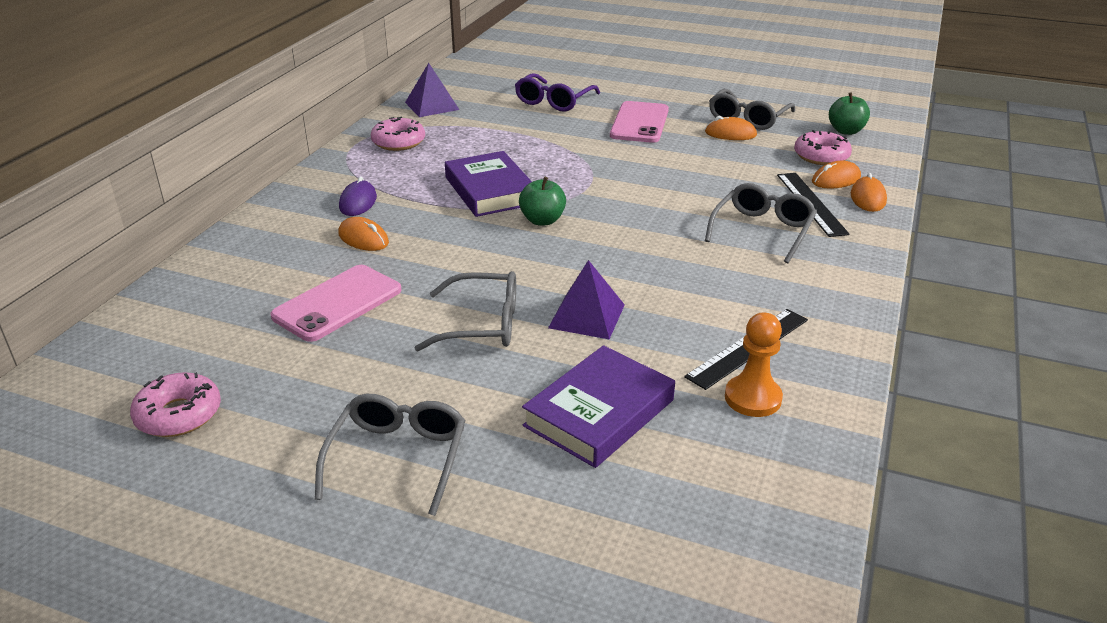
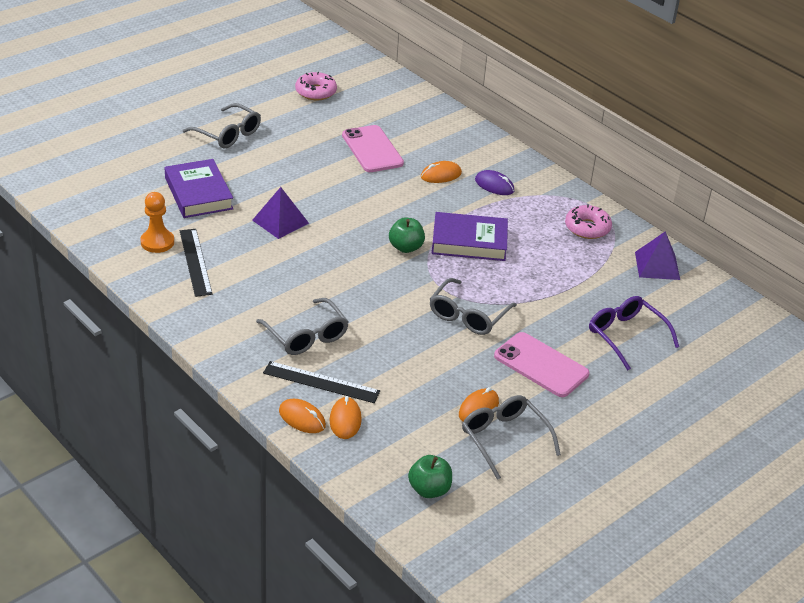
camera: 115 degrees right, 5 degrees up
grey glasses [415,271,516,351] -> grey glasses moved to [430,278,517,335]
pink donut [794,130,852,165] -> none

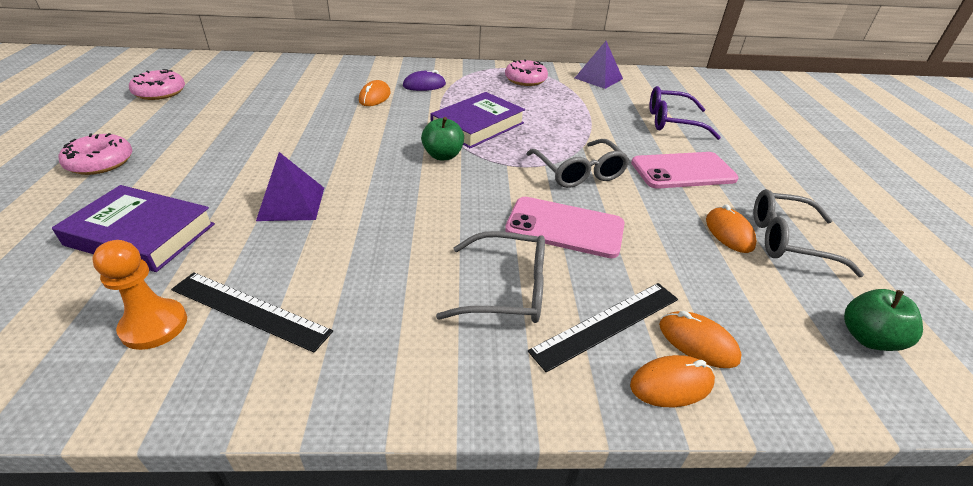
camera: 50 degrees left, 0 degrees up
grey glasses [183,103,261,148] -> pink donut [59,133,132,175]
pink phone [342,125,404,172] -> pink phone moved to [505,197,625,258]

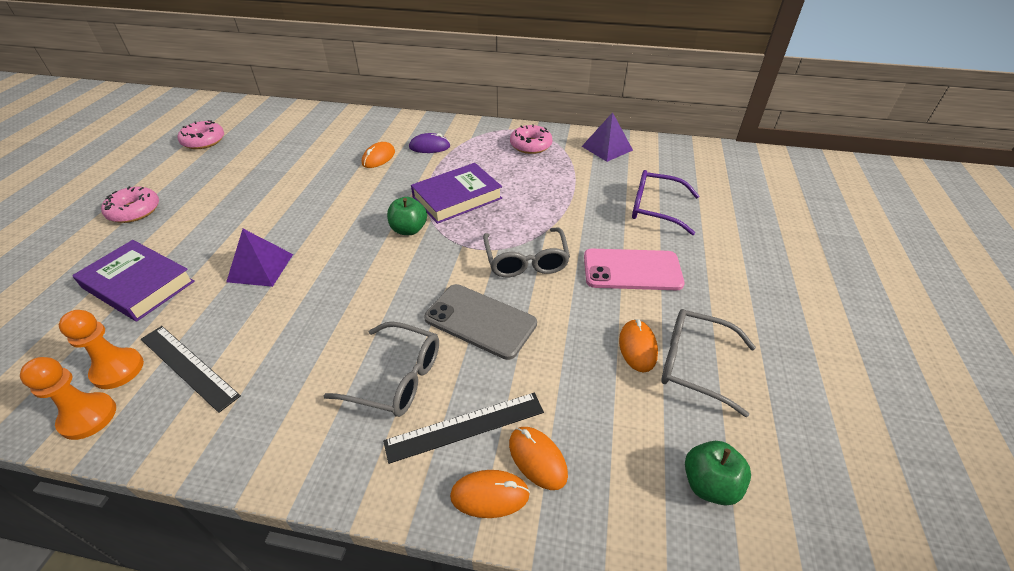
camera: 15 degrees right, 5 degrees up
pink phone [505,197,625,258] -> grey phone [424,284,537,360]
none -> orange pawn [20,357,116,440]

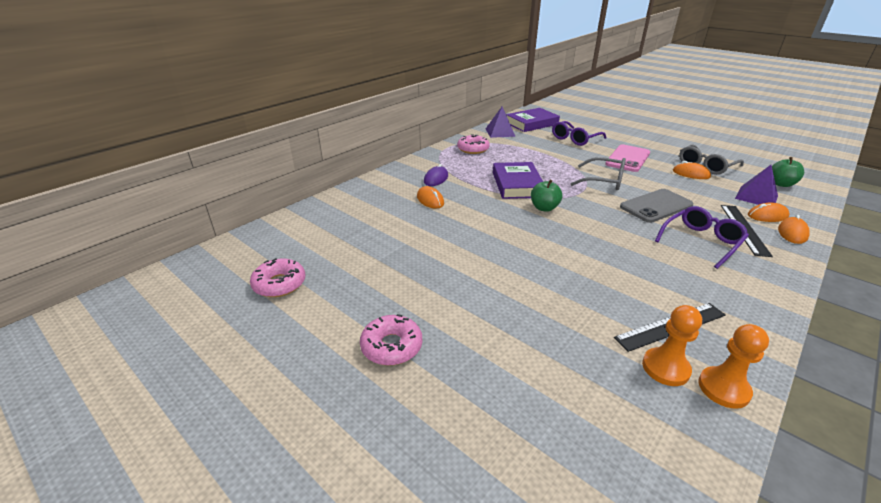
camera: 60 degrees left, 10 degrees down
purple book [72,240,195,322] -> purple book moved to [506,108,560,132]
purple pyramid [226,229,293,287] -> purple pyramid moved to [735,165,778,205]
grey glasses [323,322,439,417] -> purple glasses [655,206,749,269]

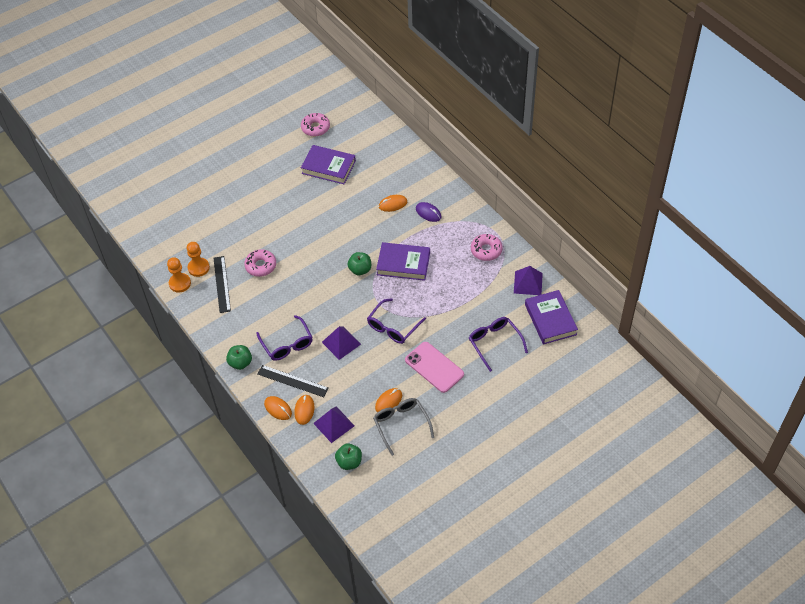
camera: 105 degrees right, 20 degrees up
pink donut [360,314,422,366] -> pink donut moved to [244,249,276,277]
grey glasses [571,157,626,190] -> purple glasses [367,298,426,344]
grey phone [620,189,693,223] -> purple pyramid [322,326,361,360]
none -> green apple [226,345,252,370]
none -> purple book [301,145,356,184]

